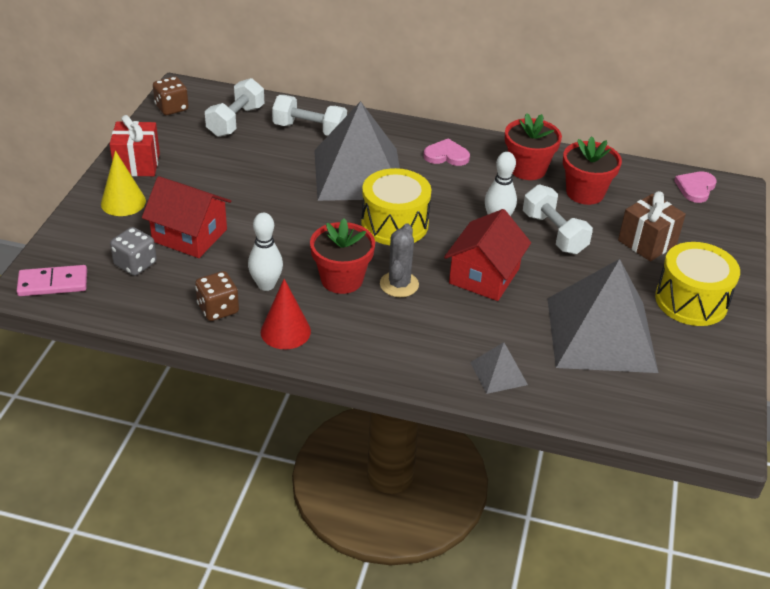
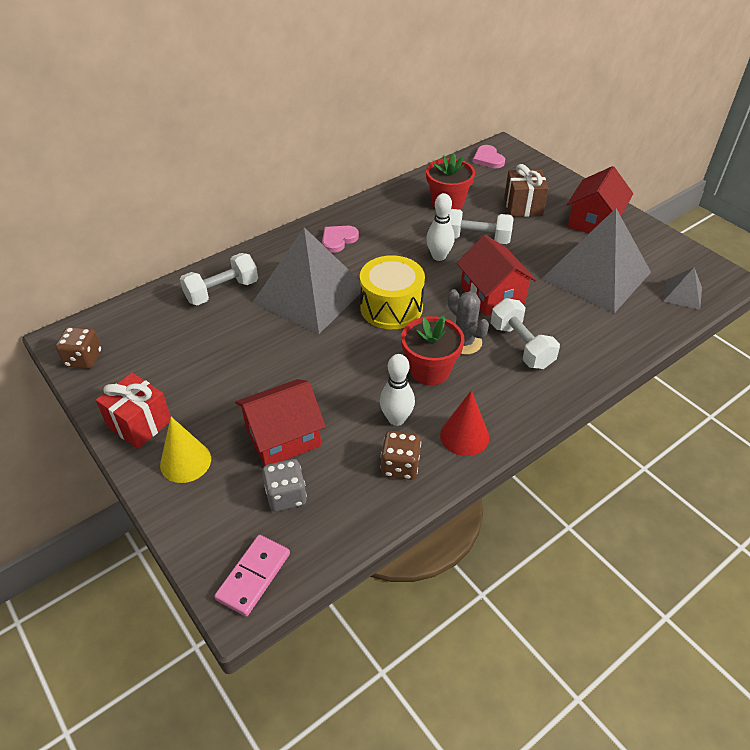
camera: 50 degrees left, 5 degrees up
white dumbbell [205,78,264,137] -> white dumbbell moved to [491,298,560,369]
grey pyramid [470,342,528,394] -> grey pyramid moved to [663,267,702,310]
red flower pot [505,113,562,180] -> none
yellow drum [655,242,740,326] -> red house [567,166,633,233]

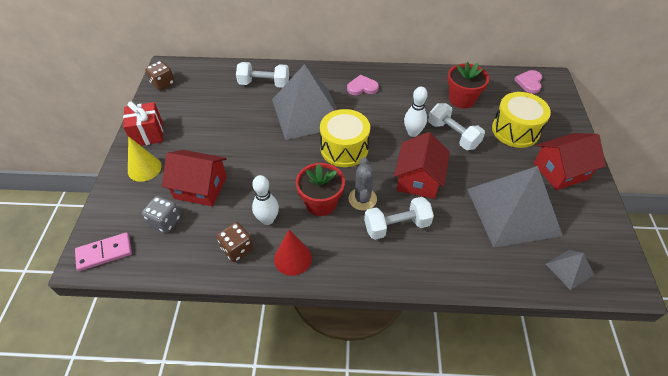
camera: 40 degrees right, 5 degrees up
white dumbbell [491,298,560,369] -> white dumbbell turned 60 degrees clockwise [364,197,434,240]
brown gift [504,164,549,217] -> yellow drum [492,92,551,148]

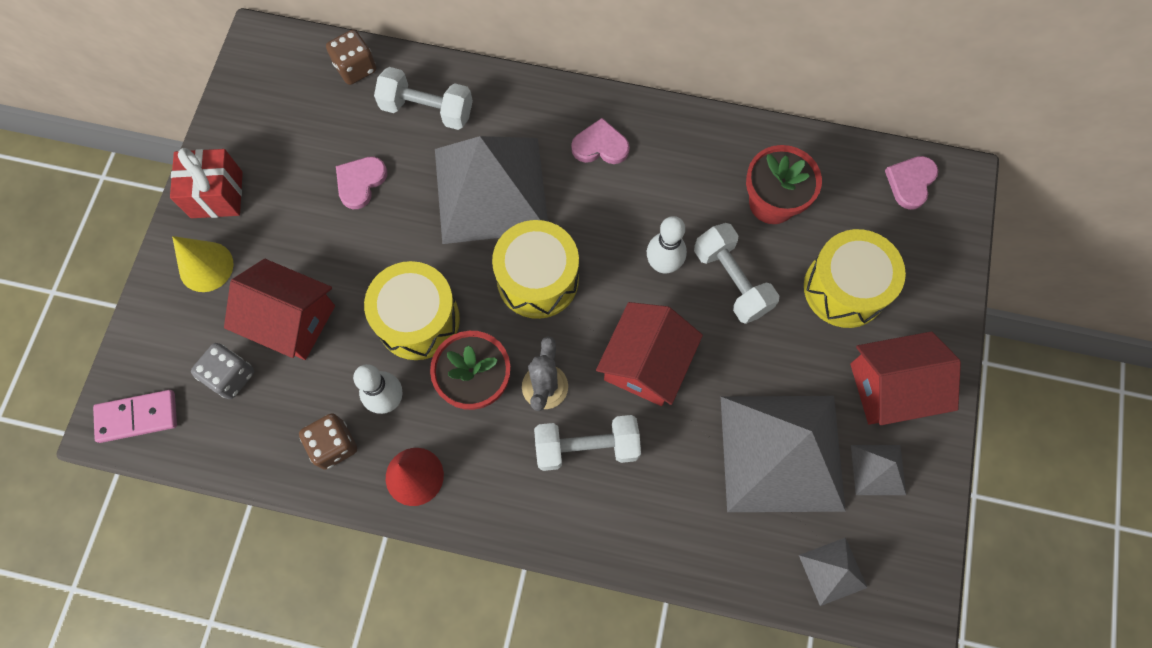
camera: 10 degrees right, 20 degrees up
brown dice [145,61,175,90] -> brown dice moved to [326,30,377,85]
none -> pink heart [336,156,387,209]
none -> yellow drum [364,261,460,360]
none -> grey pyramid [851,445,906,495]

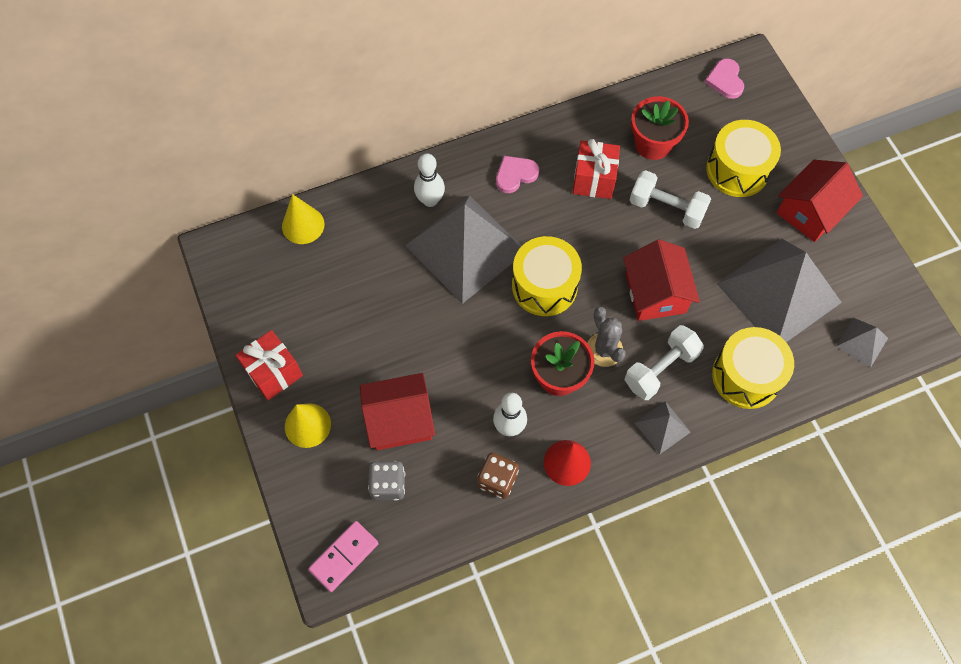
camera: 35 degrees left, 5 degrees down
brown dice [326,30,377,85] -> yellow cone [282,194,325,244]
pink heart [336,156,387,209] -> none
yellow drum [364,261,460,360] -> yellow drum moved to [712,327,794,409]
white dumbbell [374,67,473,130] -> none
white bowling pin [647,216,687,273] -> white bowling pin moved to [414,153,445,207]
grey pyramid [851,445,906,495] -> grey pyramid moved to [635,401,691,454]
none -> red gift [573,139,620,199]

